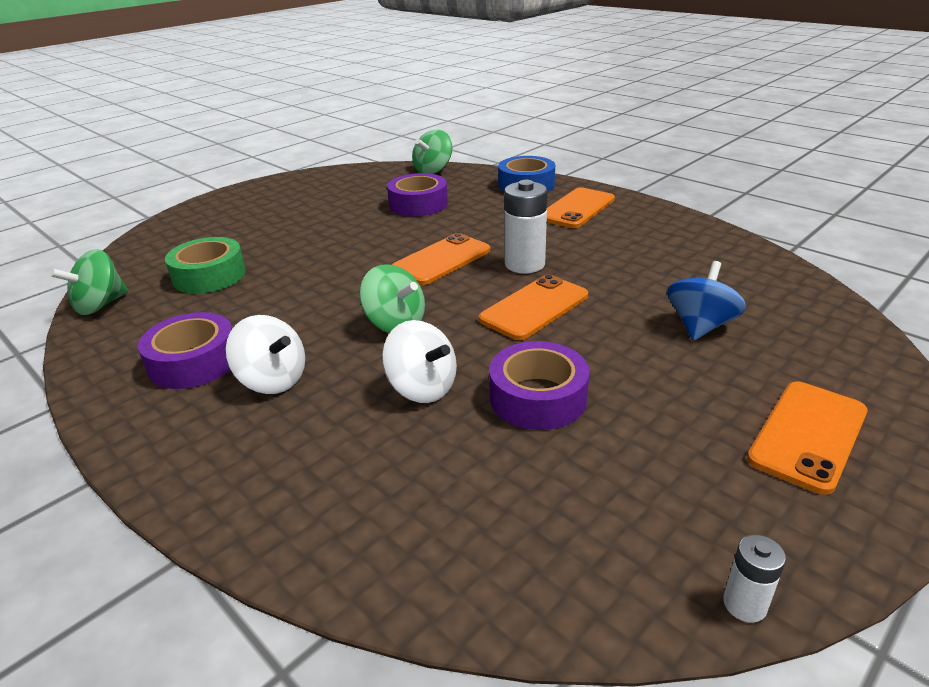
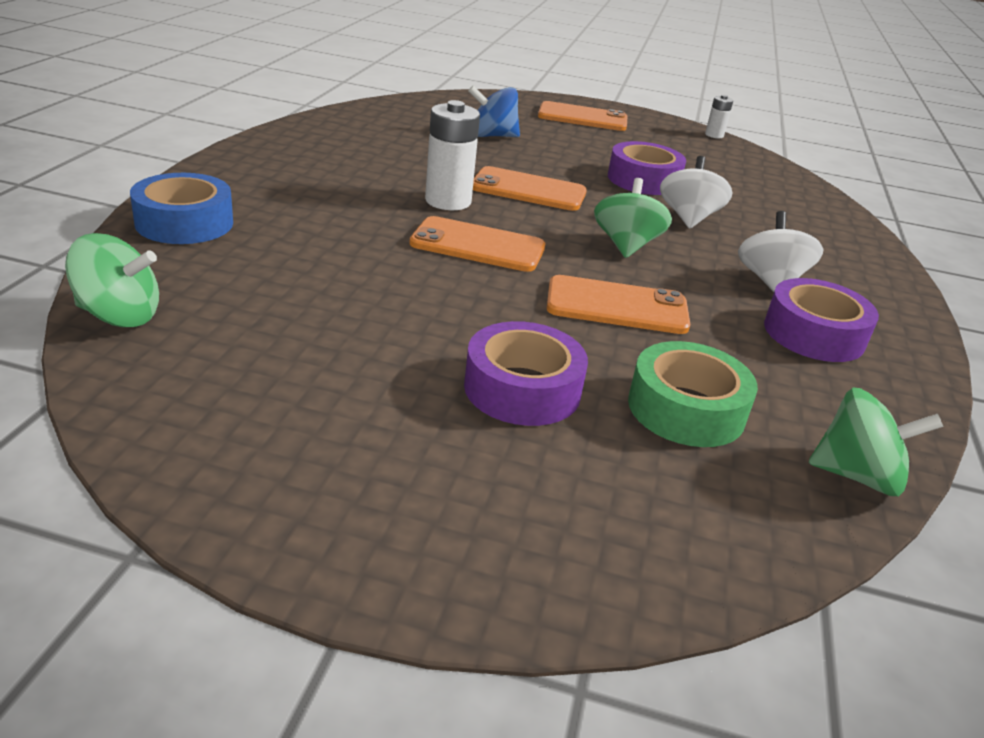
camera: 125 degrees left, 0 degrees up
purple tape [387,173,448,216] -> purple tape moved to [464,321,588,426]
orange phone [546,187,615,228] -> orange phone moved to [547,275,690,334]

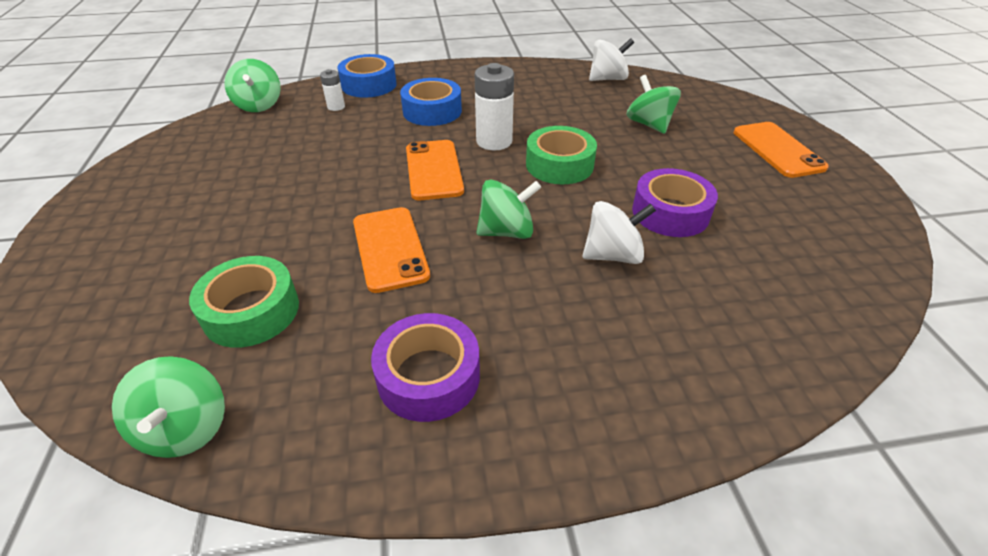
camera: 70 degrees right, 10 degrees up
purple tape [464,321,588,426] -> none
blue spinning top [469,86,520,137] -> green spinning top [627,75,681,134]
orange phone [473,166,587,211] -> green tape [526,126,597,184]
white battery [705,95,733,138] -> white battery moved to [320,69,345,111]
white spinning top [738,211,823,292] -> white spinning top moved to [589,38,634,81]
none -> blue tape [400,78,462,126]

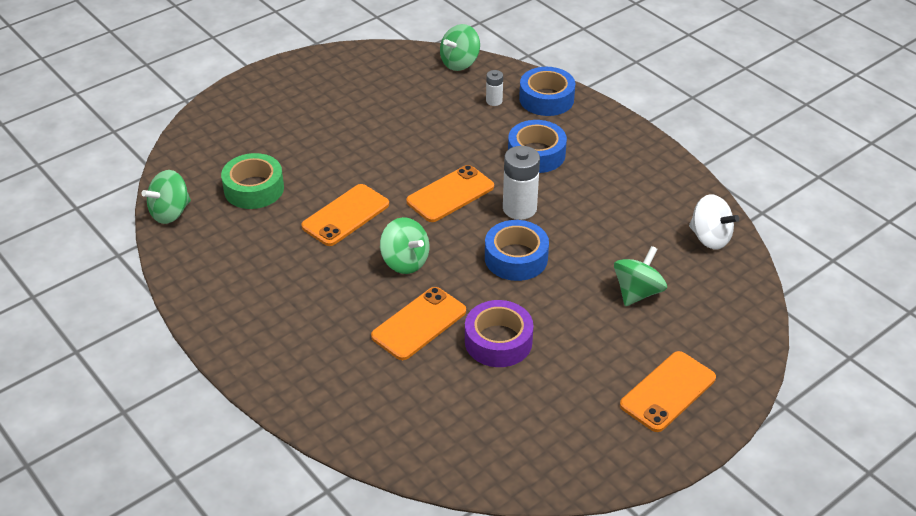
camera: 60 degrees right, 0 degrees up
purple tape [371,313,480,422] -> none
green tape [526,126,597,184] -> blue tape [485,220,549,281]
white spinning top [583,201,656,264] -> orange phone [371,287,466,360]

